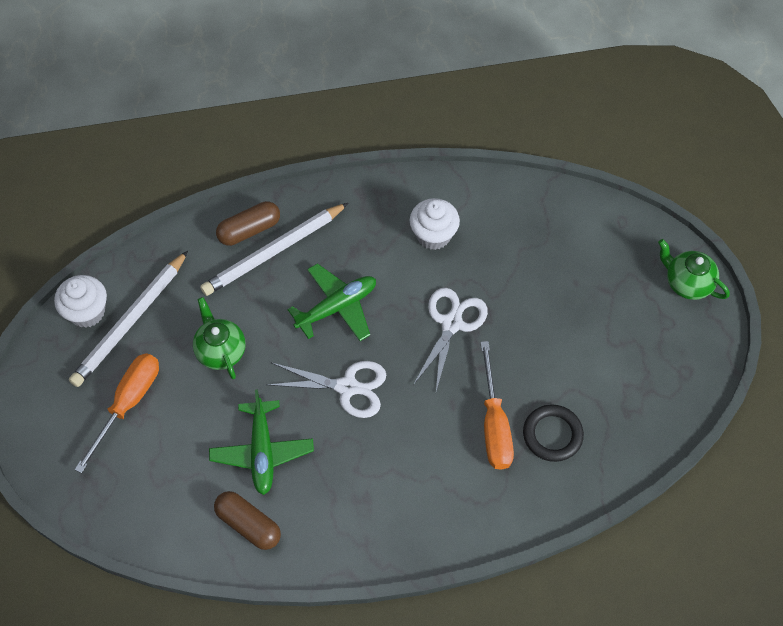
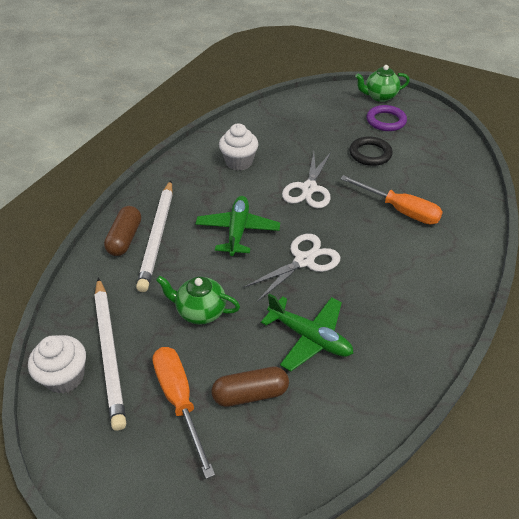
camera: 50 degrees left, 15 degrees down
brown capsule [214,491,281,550] -> brown capsule moved to [212,366,289,407]
white scissors [413,288,488,391] -> white scissors turned 135 degrees counterclockwise [282,152,331,208]
black ring [523,404,584,462] -> black ring moved to [349,136,393,166]
none -> purple ring [366,105,407,131]

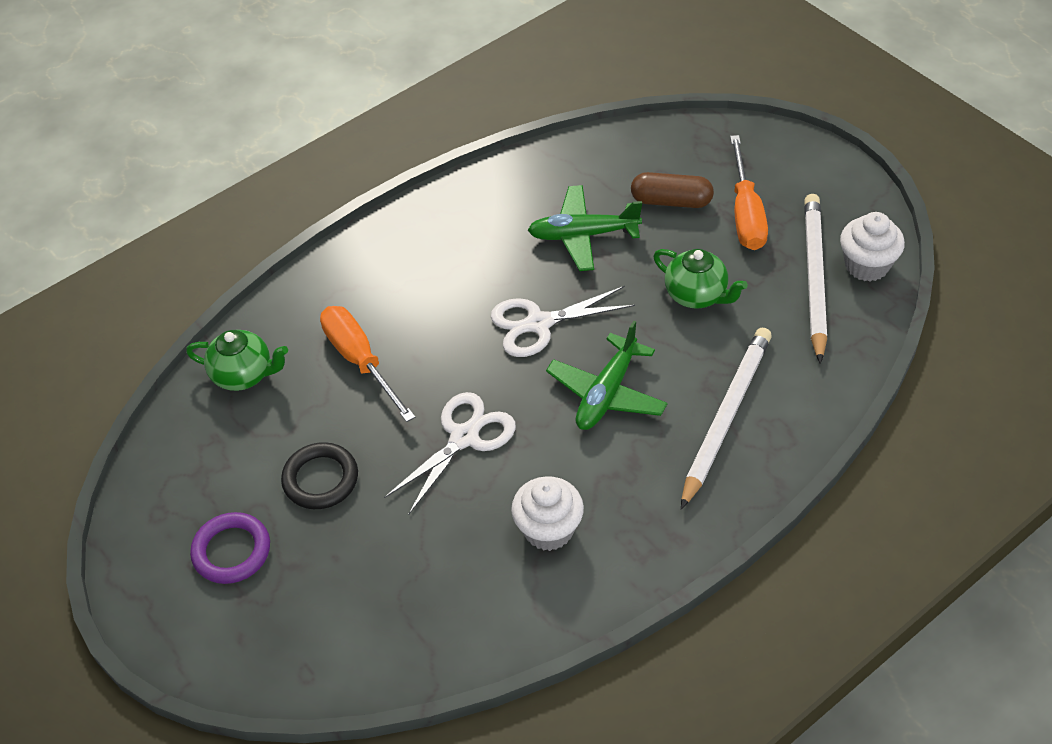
camera: 155 degrees left, 5 degrees up
brown capsule [104,206,141,256] -> none
green plane [261,293,353,371] -> green plane turned 60 degrees counterclockwise [528,185,642,271]
green teapot [355,65,410,102] -> green teapot moved to [186,330,288,391]

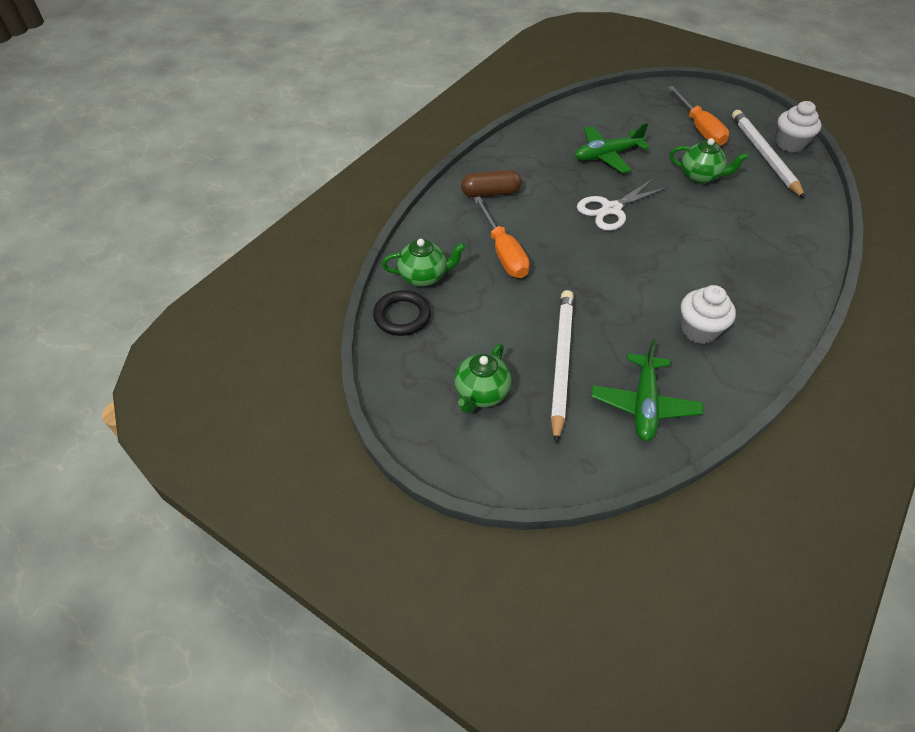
camera: 20 degrees left, 0 degrees up
purple ring [190,512,270,584] -> green teapot [454,343,512,413]
black ring [281,442,358,509] -> black ring moved to [373,290,431,336]
orange screwdriver [320,306,415,422] -> orange screwdriver turned 150 degrees counterclockwise [473,196,530,278]
white scissors [384,392,516,515] -> none
green plane [546,320,668,430] -> green plane moved to [591,339,703,441]
brown capsule [631,172,714,208] -> brown capsule moved to [461,170,521,197]
white pencil [681,328,772,509] -> white pencil moved to [551,290,574,444]

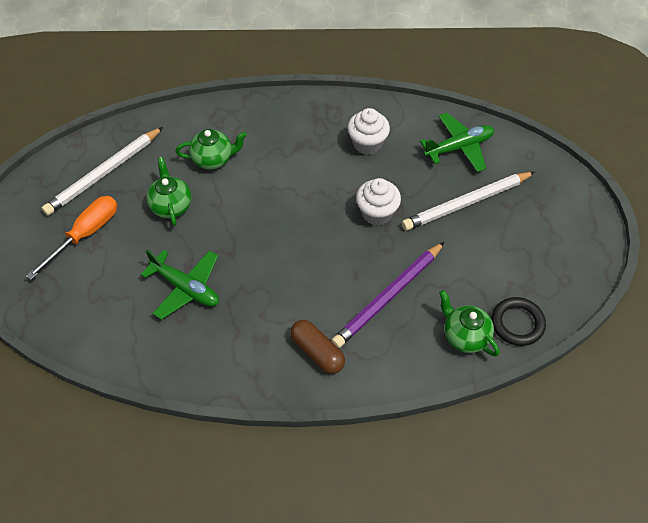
camera: 125 degrees left, 5 degrees up
green teapot [454,343,512,413] -> green teapot moved to [175,129,247,169]
orange screwdriver [473,196,530,278] -> purple pencil [331,242,444,348]
white scissors [577,179,668,231] -> none
white cupcake [776,101,821,153] -> white cupcake moved to [356,178,401,226]

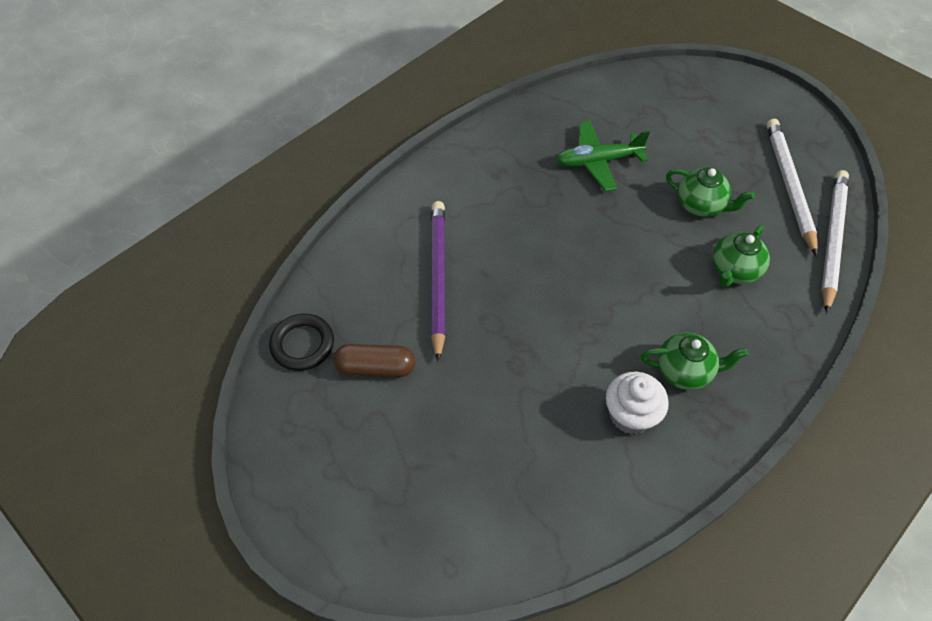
camera: 135 degrees right, 0 degrees up
orange screwdriver [26,196,117,280] -> none
brown capsule [290,320,345,374] -> brown capsule moved to [334,344,416,377]
white cupcake [356,178,401,226] -> none
white pencil [402,172,535,231] -> white pencil moved to [821,170,849,313]
green plane [420,113,494,172] -> none
green teapot [439,290,500,356] -> green teapot moved to [641,333,748,390]

